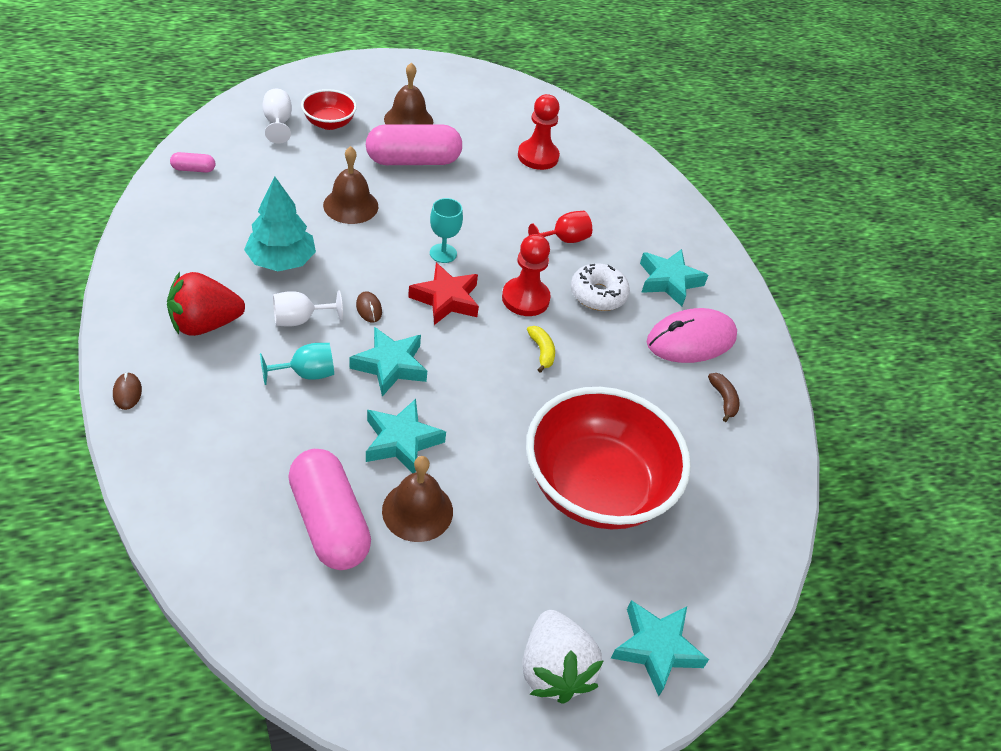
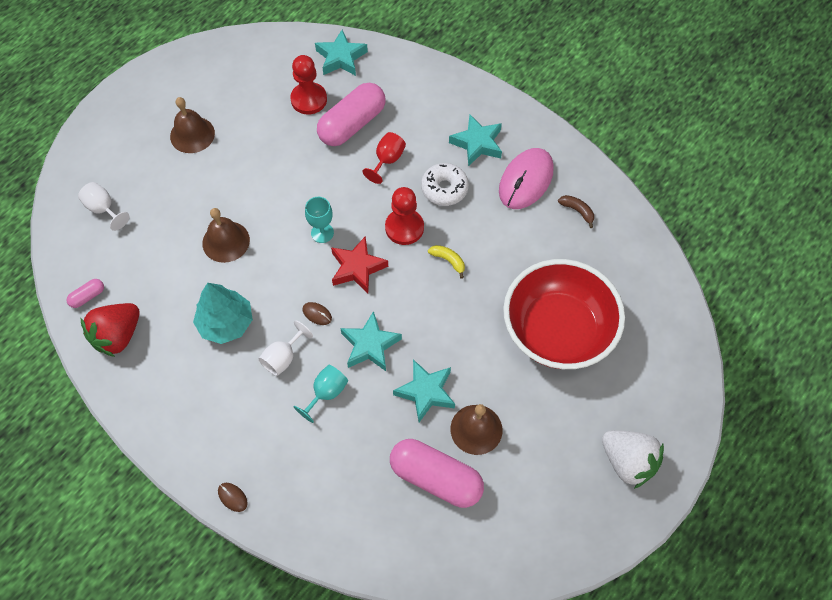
camera: 30 degrees left, 15 degrees up
red strawberry [167,272,245,336] -> red strawberry moved to [81,303,140,357]
red bowl [301,89,357,130] -> none
pink capsule [366,124,462,165] -> pink capsule moved to [317,82,385,146]
turquoise star [611,600,709,696] -> turquoise star moved to [315,30,368,76]

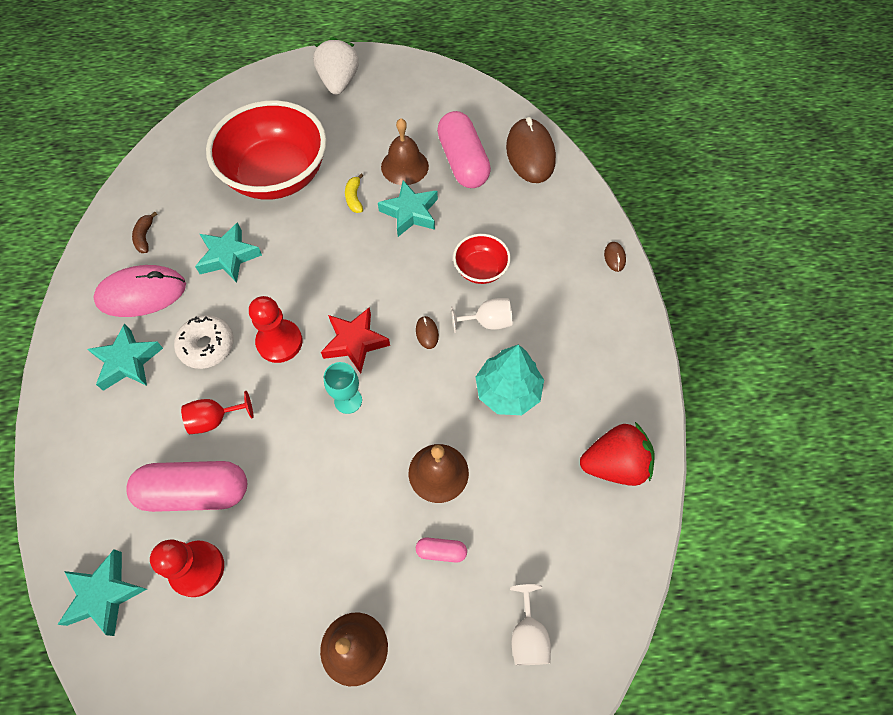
camera: 135 degrees left, 0 degrees up
pink capsule [67,279,104,308] -> pink capsule moved to [416,538,467,562]
turquoise goblet [294,365,348,423] -> red bowl [453,234,511,284]
turquoise star [340,311,402,371] -> turquoise star moved to [195,223,262,283]
yellow banana [428,245,465,279] -> yellow banana moved to [345,174,363,213]
none -> brown mouse [506,117,556,183]

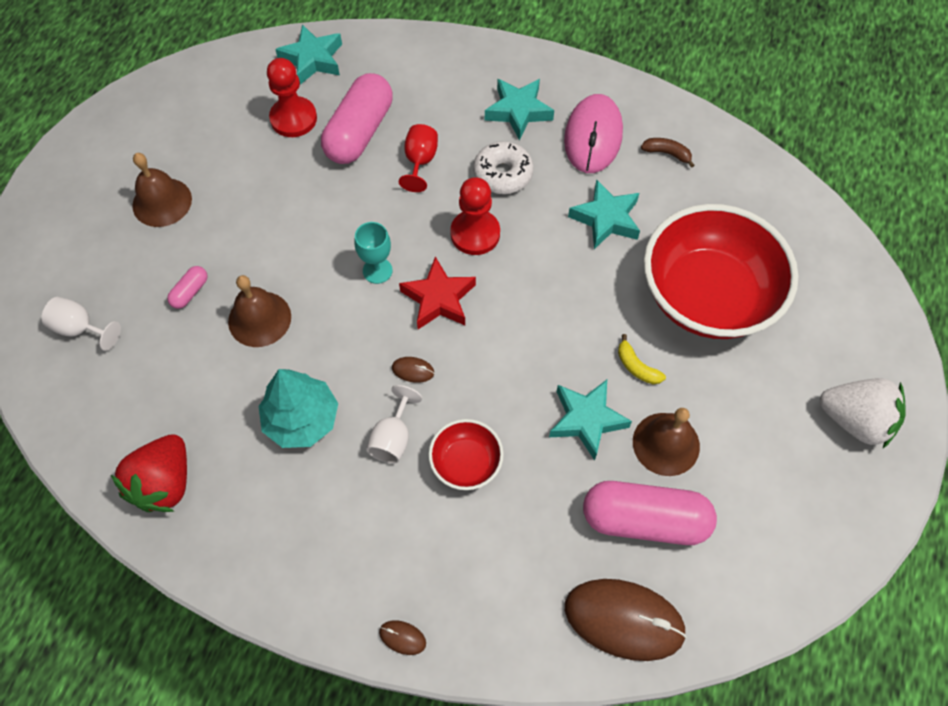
camera: 115 degrees right, 0 degrees up
yellow banana [345,174,363,213] -> yellow banana turned 150 degrees counterclockwise [618,334,666,384]

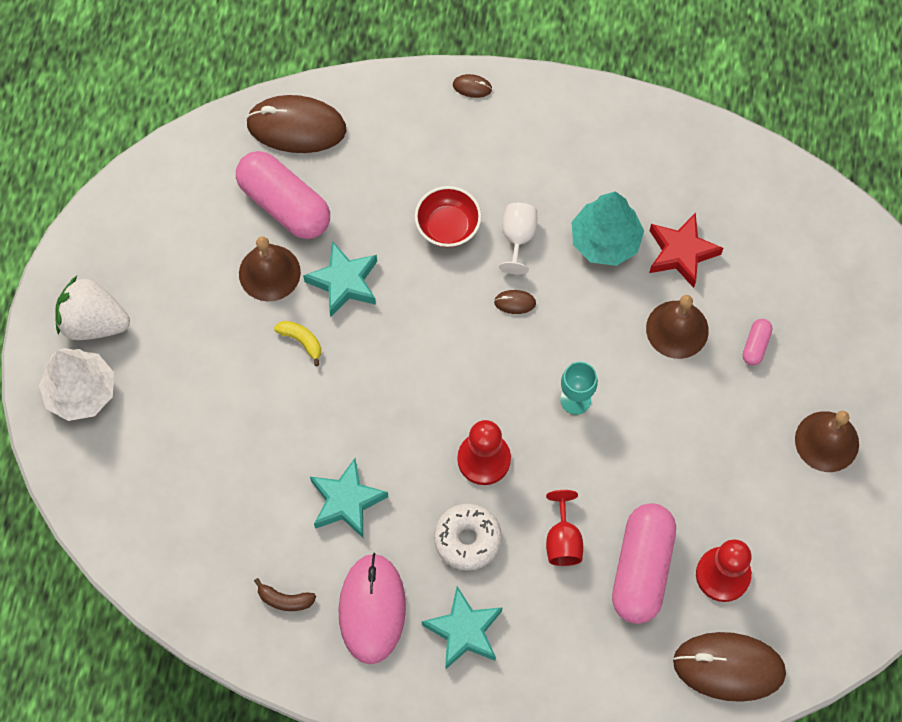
camera: 170 degrees right, 5 degrees up
white goblet [41,297,121,351] -> none
red strawberry [111,434,187,512] -> none
turquoise star [275,24,342,85] -> brown mouse [673,632,786,702]
red star [399,257,476,329] -> red star moved to [649,213,723,288]
pink capsule [583,481,717,545] -> pink capsule turned 45 degrees clockwise [236,151,330,239]
red bowl [644,204,799,339] -> none
none -> white tree [39,348,114,421]

